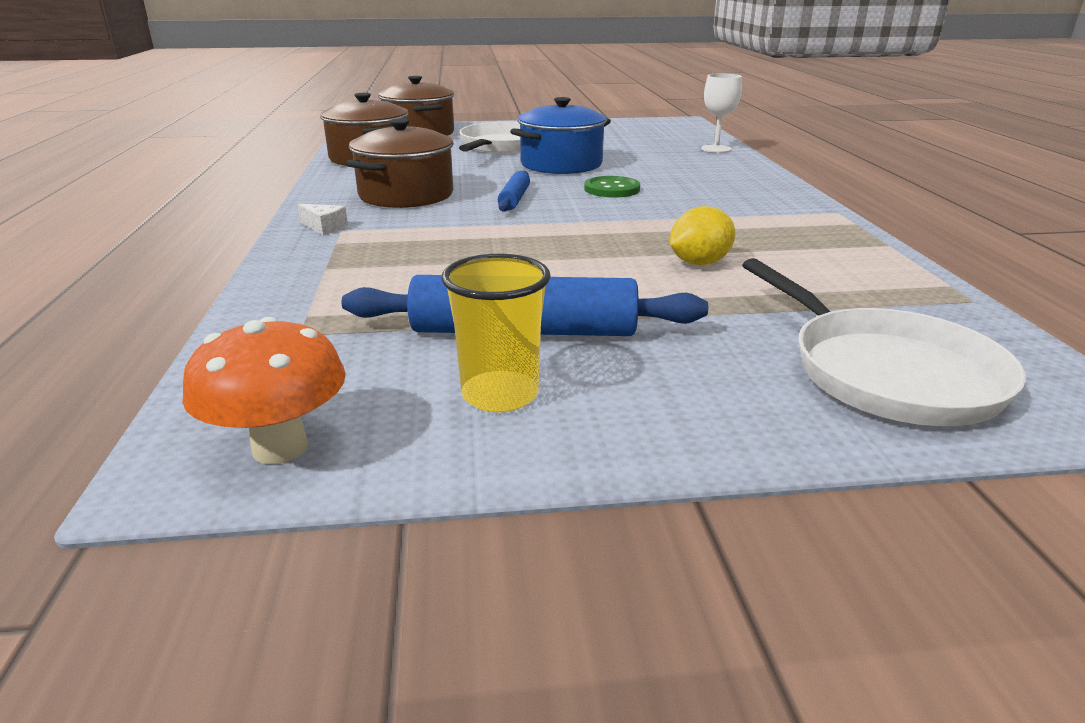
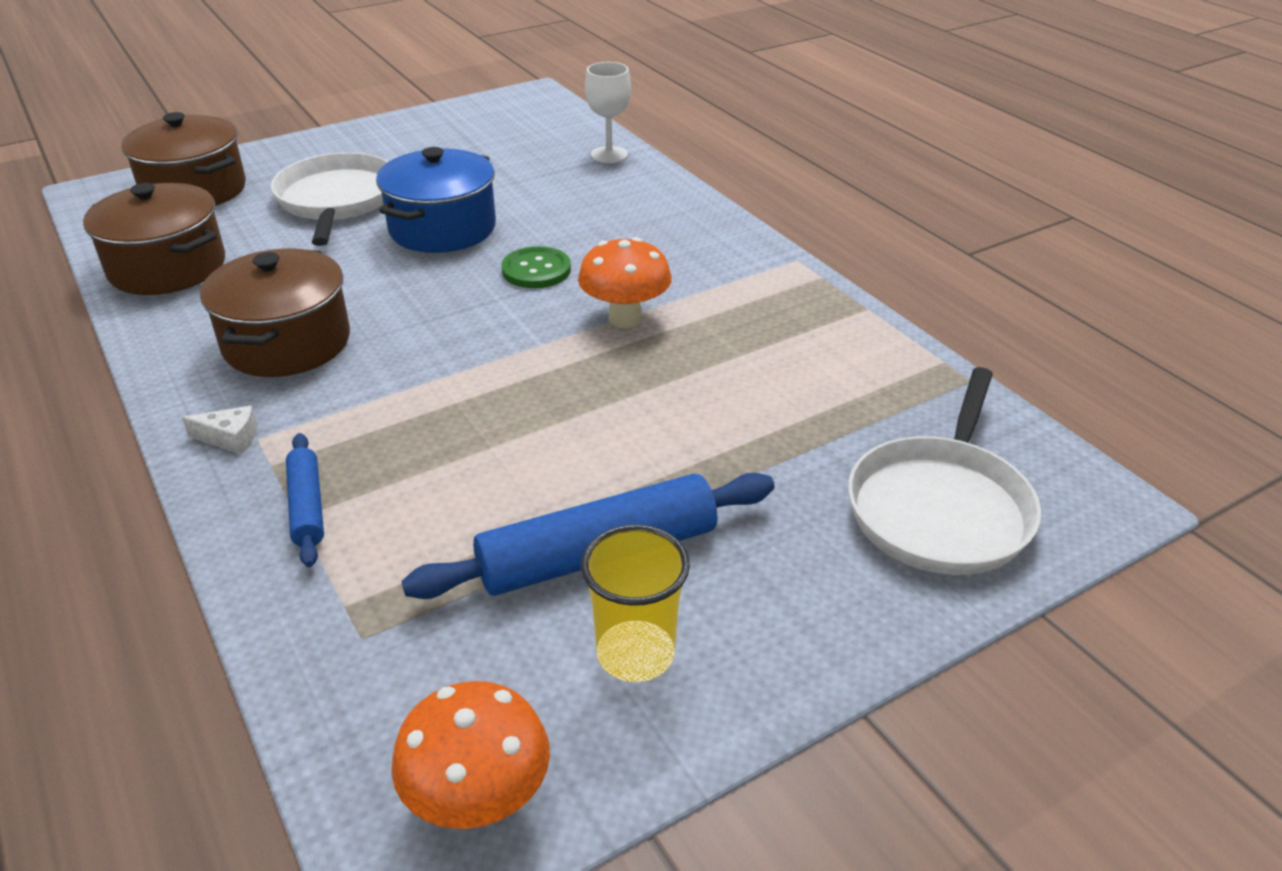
camera: 25 degrees left, 10 degrees up
blue rolling pin [498,171,530,212] -> blue rolling pin moved to [286,433,324,567]
yellow lemon [670,206,735,265] -> none
white pan [742,258,1026,426] -> white pan turned 75 degrees clockwise [848,367,1041,575]
none -> orange mushroom [578,237,672,328]

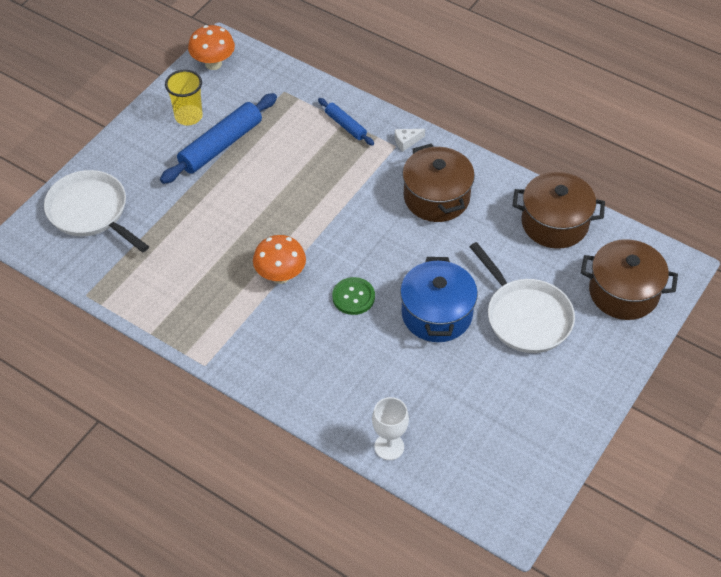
camera: 155 degrees right, 15 degrees up
white pan [848,367,1041,575] -> white pan turned 45 degrees counterclockwise [44,170,149,252]

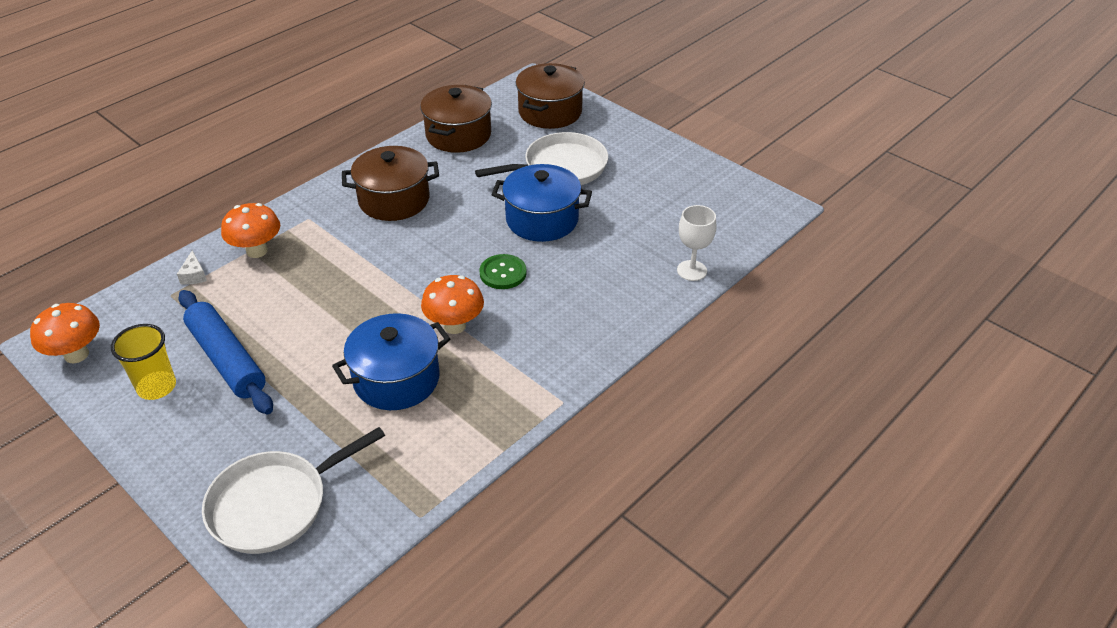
camera: 80 degrees left, 10 degrees down
blue rolling pin [318,98,374,146] -> orange mushroom [221,203,280,258]
white cheese [395,129,425,151] -> white cheese moved to [177,250,207,285]
none -> blue pot [332,313,450,410]

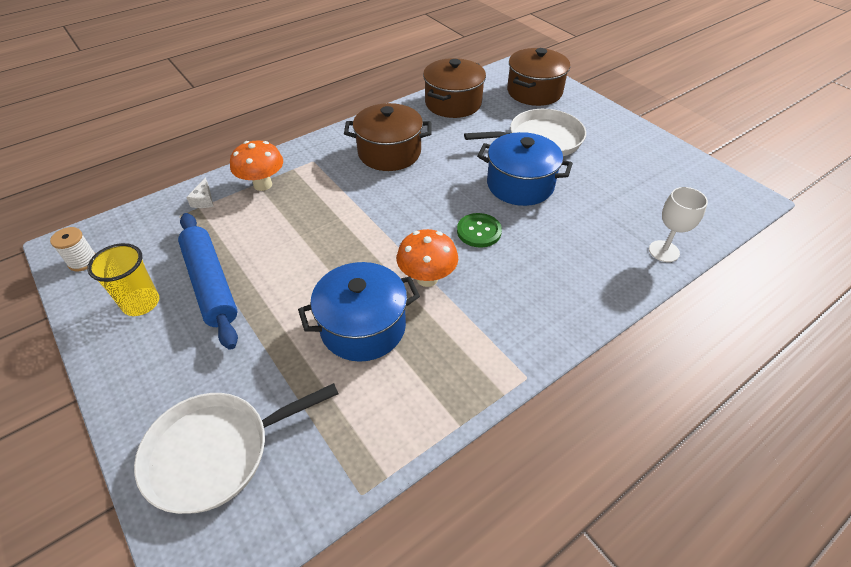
camera: 10 degrees right, 5 degrees up
orange mushroom [30,303,100,363] -> white spool [50,227,96,271]

